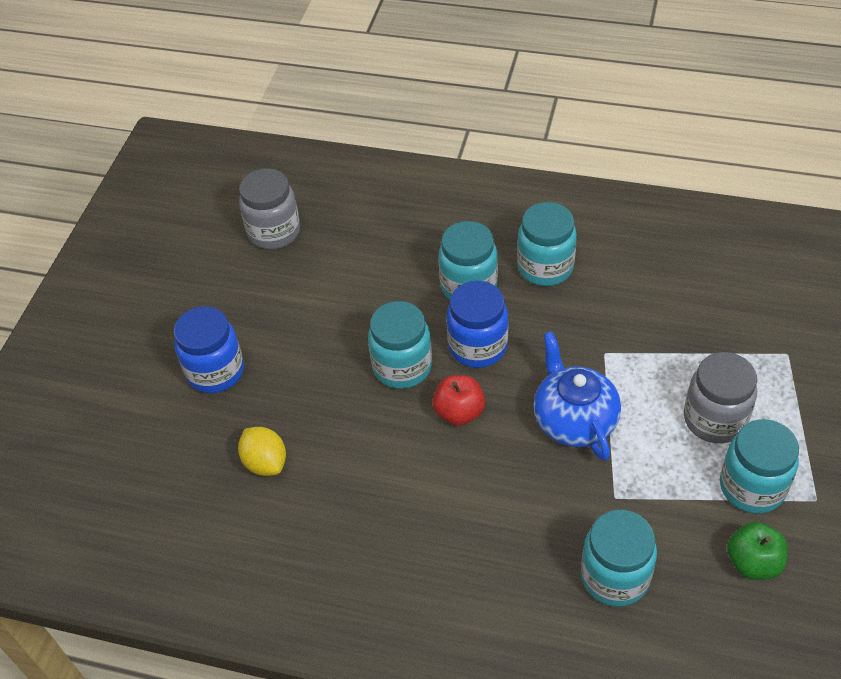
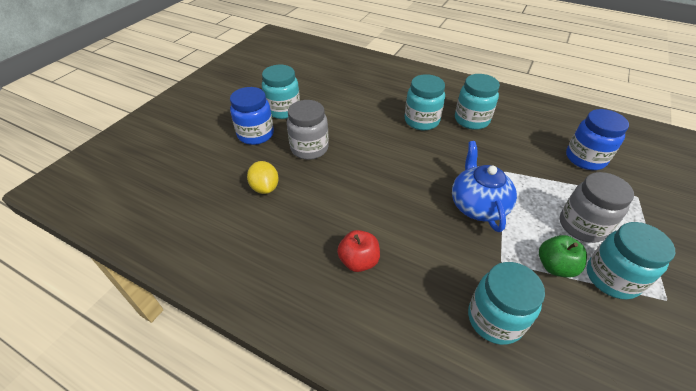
camera: 10 degrees right, 5 degrees down
grey jar [239,168,300,249] -> grey jar moved to [287,100,329,160]
turquoise jar [368,301,432,389] -> turquoise jar moved to [262,65,300,119]
red apple [433,375,485,426] -> red apple moved to [337,230,380,272]
blue jar [447,281,508,368] -> blue jar moved to [566,109,629,170]
green apple [727,522,788,580] -> green apple moved to [539,235,587,278]

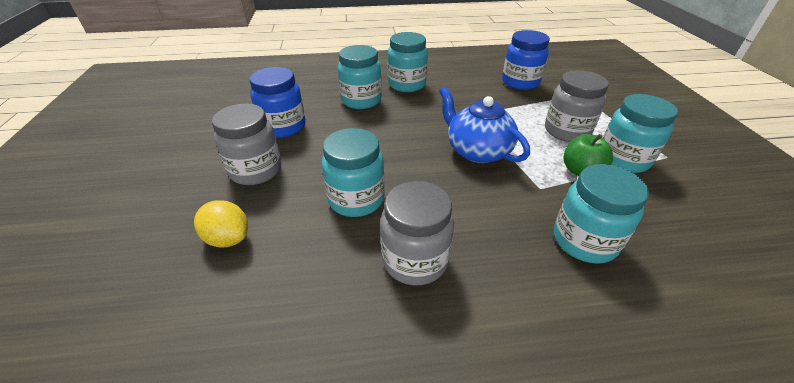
camera: 35 degrees left, 5 degrees down
blue jar [230,87,274,145] -> blue jar moved to [249,67,306,138]
turquoise jar [262,65,300,119] -> turquoise jar moved to [322,128,385,217]
red apple [337,230,380,272] -> grey jar [381,181,454,285]

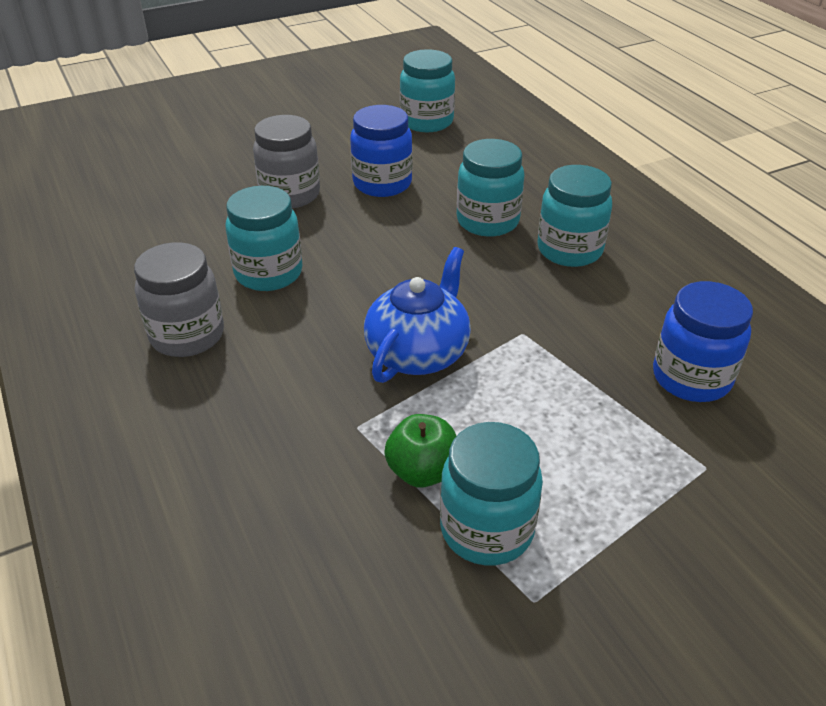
camera: 70 degrees right, 0 degrees up
yellow lemon [194,200,248,248] -> none
grey jar [545,70,609,142] -> none
turquoise jar [554,164,649,264] -> turquoise jar moved to [400,49,455,132]

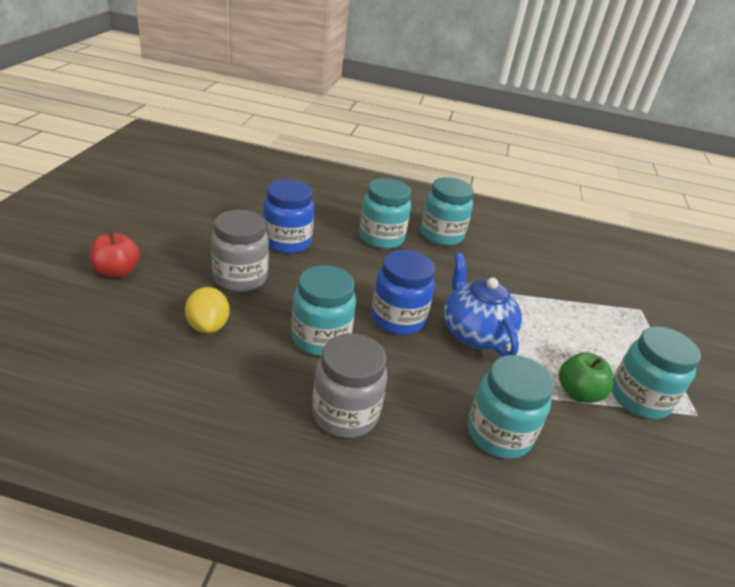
camera: 55 degrees left, 5 degrees down
turquoise jar [400,49,455,132] -> turquoise jar moved to [468,355,554,459]
blue jar [653,281,753,402] -> blue jar moved to [371,250,435,335]
none -> red apple [89,230,140,278]
none -> yellow lemon [185,287,230,333]

